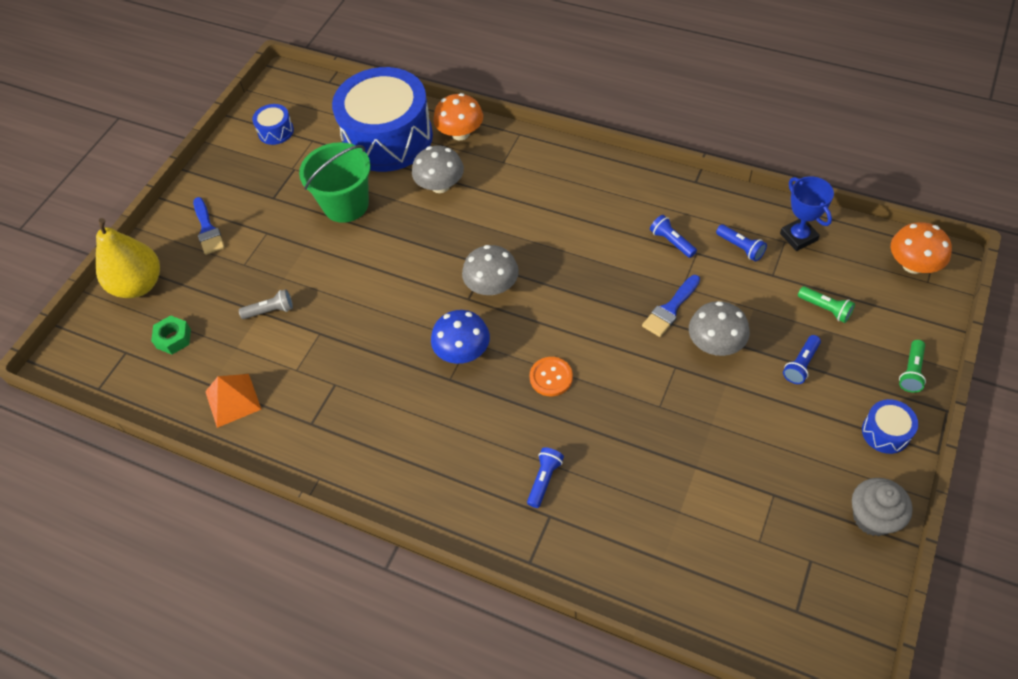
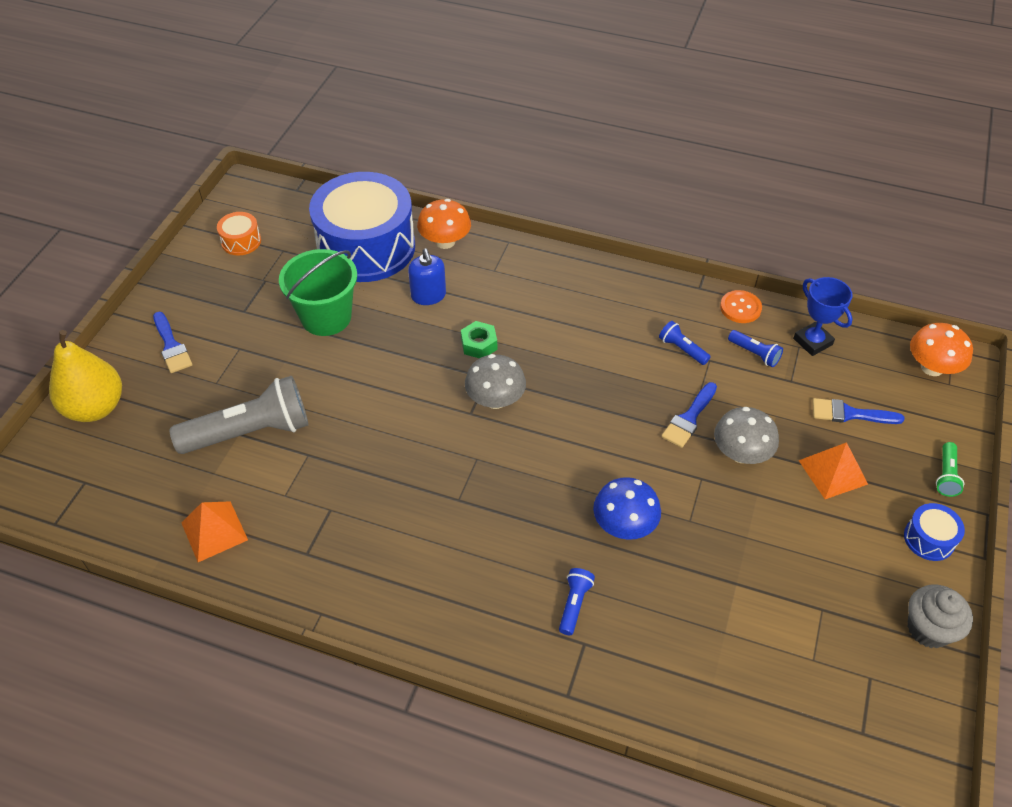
camera: 10 degrees left, 5 degrees down
green nut [151,315,191,354] -> green nut moved to [461,321,497,358]
grey flashlight [239,289,293,319] -> grey flashlight [169,376,308,454], size x2.25
blue drum [252,104,294,145] -> orange drum [217,212,261,255]
grey mushroom [412,146,464,193] -> blue soap dispenser [408,248,446,305]
blue mushroom [431,310,490,364] -> blue mushroom moved to [593,477,661,540]
orange button [530,357,573,396] -> orange button moved to [720,290,762,323]
blue flashlight [783,335,821,384] -> orange pyramid [798,442,868,499]
green flashlight [798,286,855,323] -> blue brush [812,398,905,424]

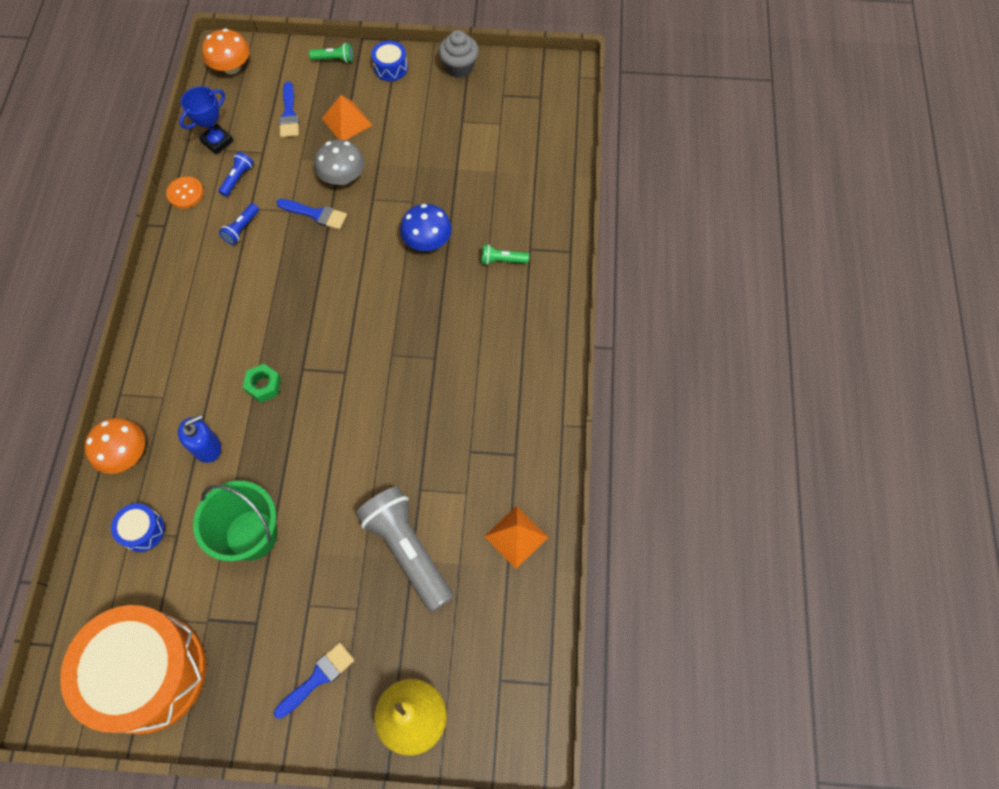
camera: 105 degrees left, 15 degrees up
orange drum [217,212,261,255] -> orange drum [60,605,206,734], size x2.48
blue drum [309,172,415,282] -> blue drum [111,503,165,552], size x0.40
grey mushroom [465,354,526,409] -> none
blue flashlight [559,568,595,635] -> green flashlight [481,244,529,265]

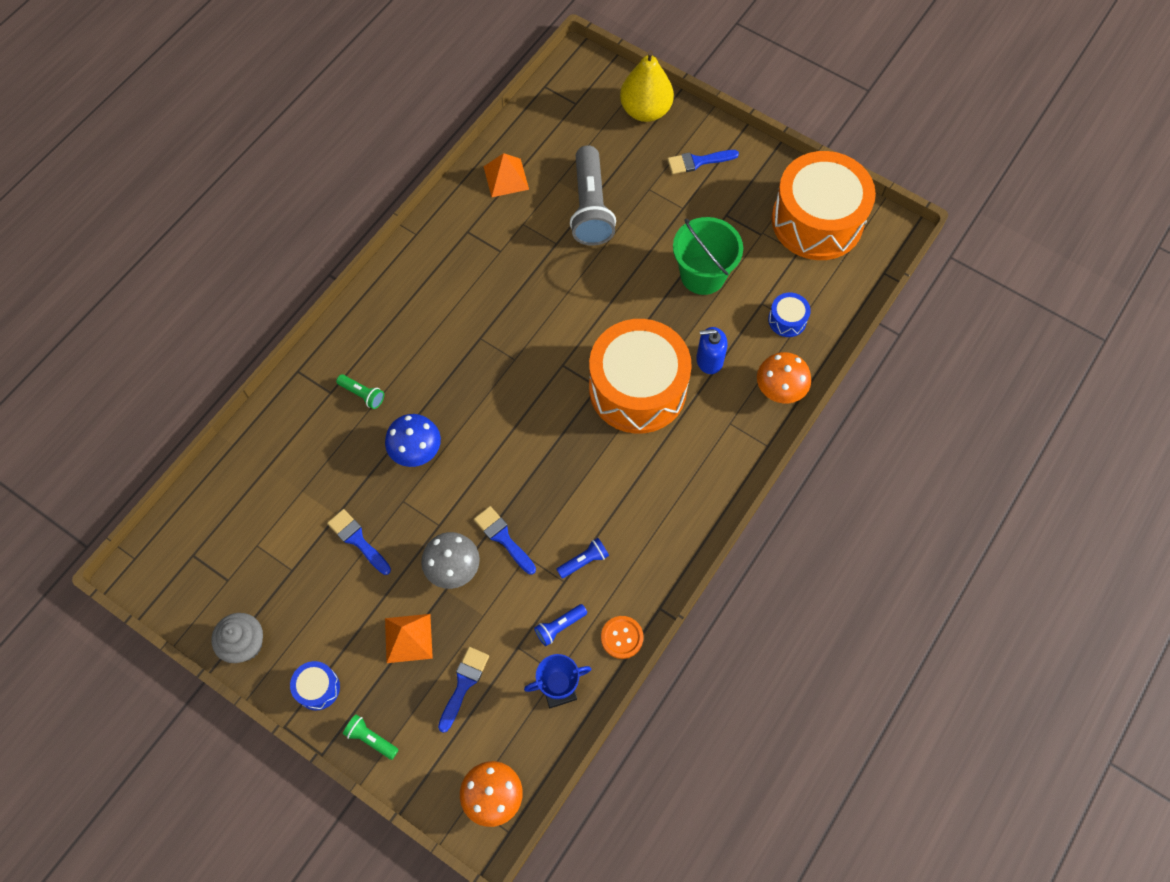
camera: 150 degrees left, 0 degrees up
green nut [243,364,281,403] -> orange drum [589,319,692,434]
none -> blue brush [327,509,391,575]

